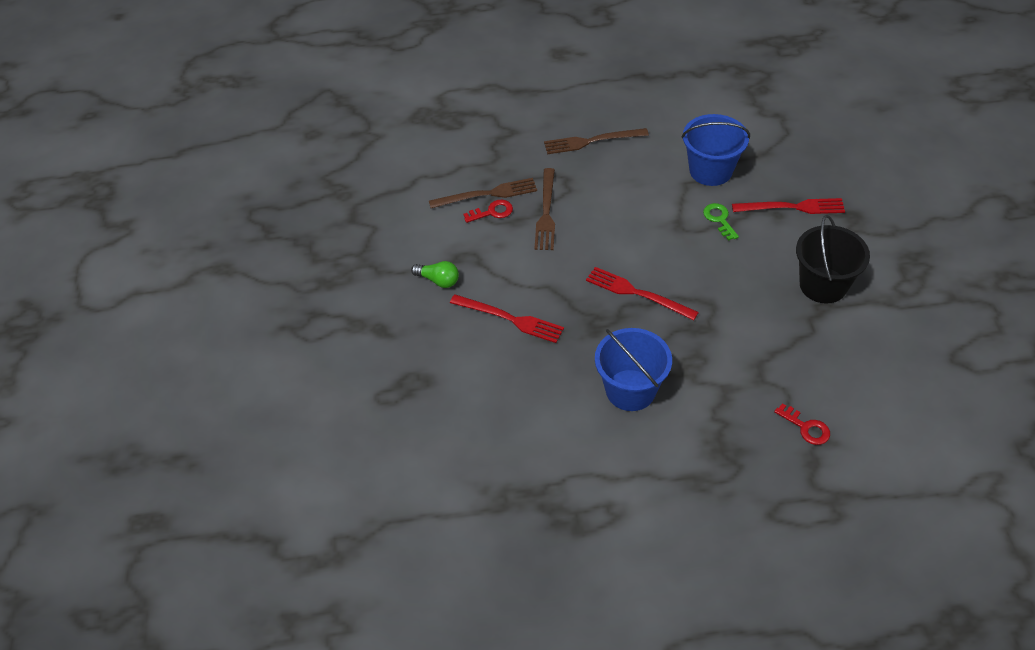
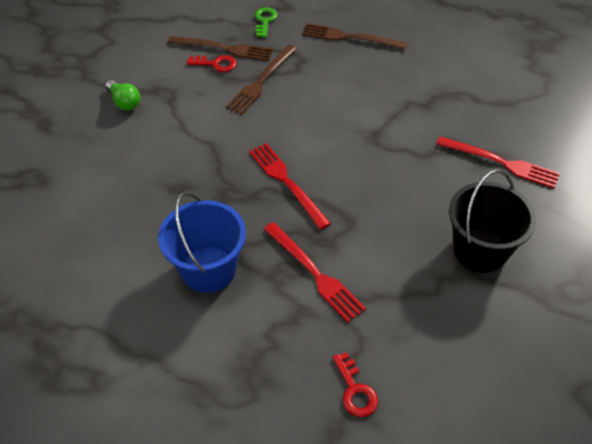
camera: 25 degrees right, 0 degrees up
red fork [450,294,564,343] -> red fork moved to [264,222,366,322]
blue bucket [681,114,750,186] -> none
green key [703,203,739,241] -> green key moved to [255,7,278,38]

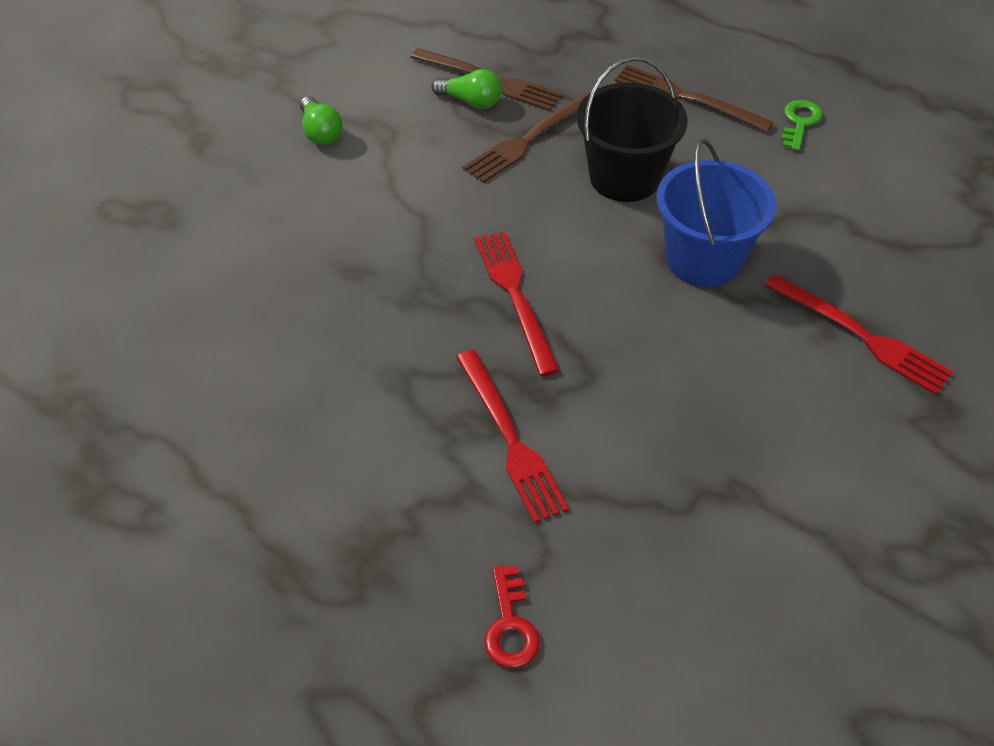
camera: 15 degrees right, 0 degrees up
blue bucket [158,192,246,293] -> blue bucket moved to [657,139,776,287]
red key [187,55,237,72] -> green light bulb [431,69,501,109]
green key [255,7,278,38] -> green key moved to [781,100,823,151]
black bucket [449,169,536,273] -> black bucket moved to [577,57,688,202]

